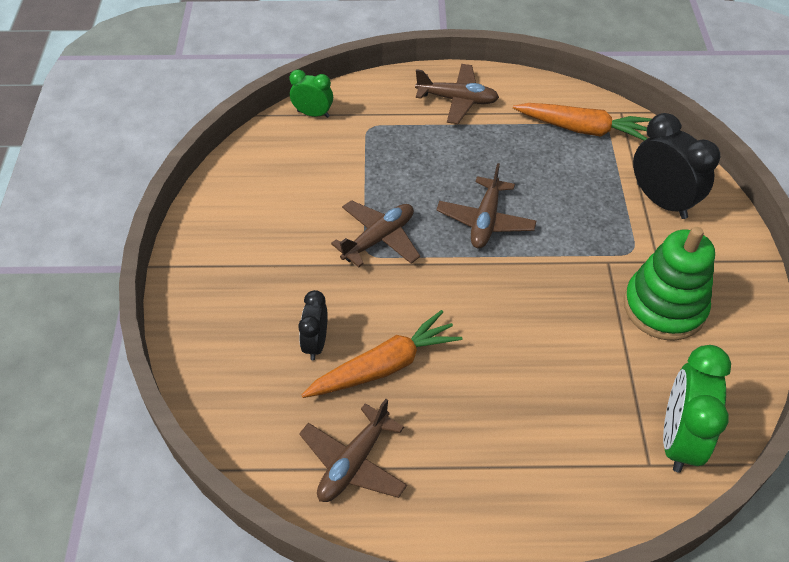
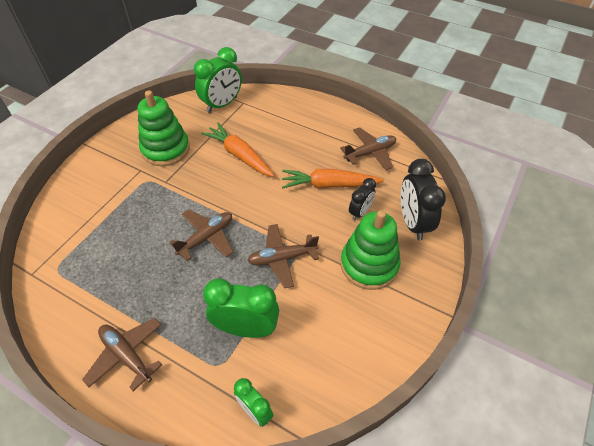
camera: 150 degrees left, 0 degrees up
orange carrot [513,103,651,141] -> orange carrot moved to [201,122,274,177]
black clock [633,113,720,219] -> black clock moved to [401,159,446,241]
none -> green clock [203,279,279,338]
none -> green stacking toy [341,210,401,290]

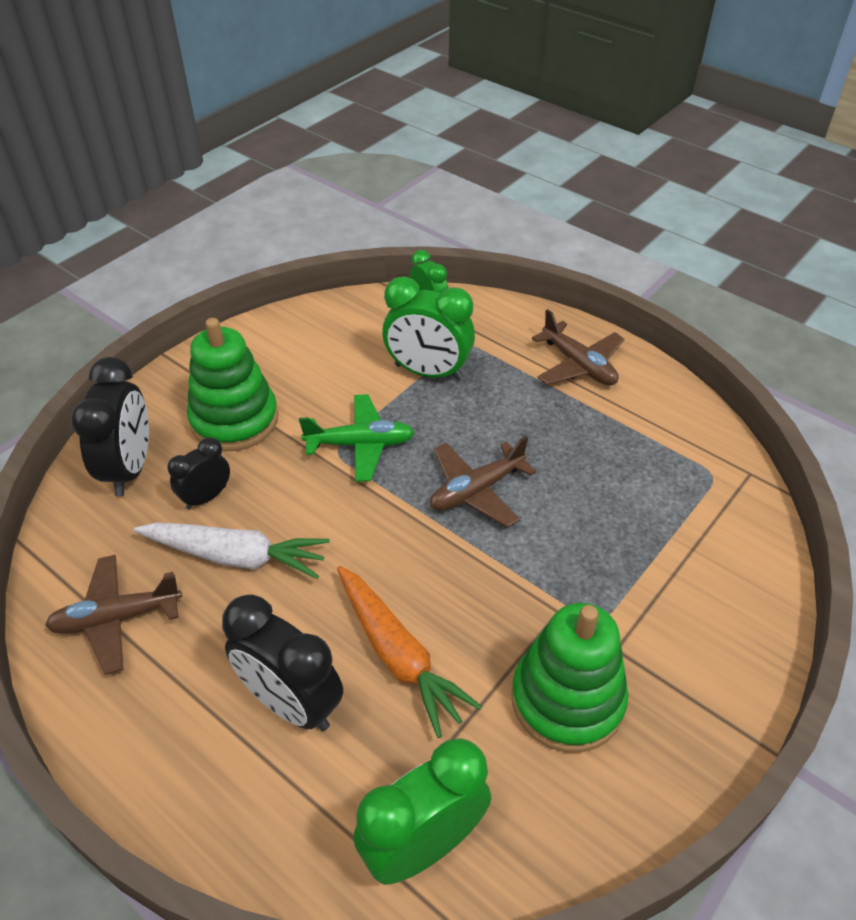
camera: 170 degrees left, 5 degrees down
brown plane [247,224,319,288] -> green plane [299,394,415,482]
orange carrot [282,169,384,189] -> white carrot [134,522,330,579]
none -> black clock [222,595,343,731]

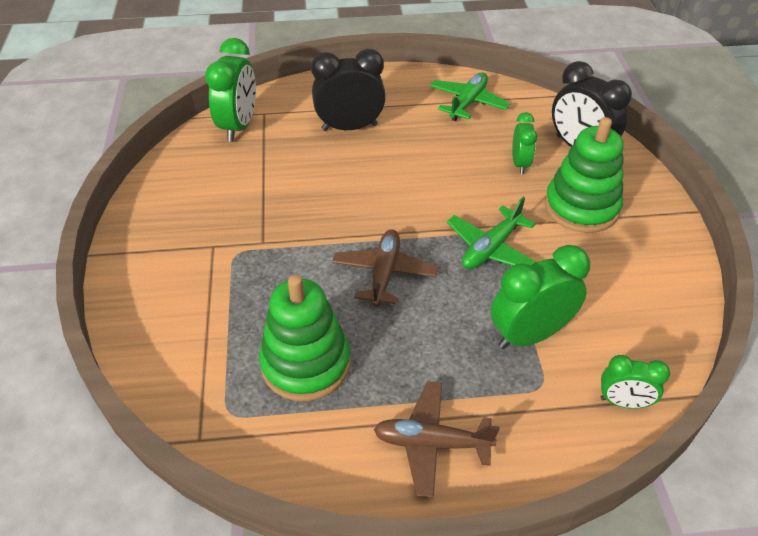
camera: 135 degrees right, 0 degrees up
brown plane [45,555,182,675] -> green plane [430,72,510,121]
white carrot [134,522,330,579] -> none
black clock [167,437,230,510] -> green clock [512,112,537,174]
orange carrot [337,566,482,738] -> none
green stacking toy [511,603,628,753] -> green stacking toy moved to [259,275,350,401]

